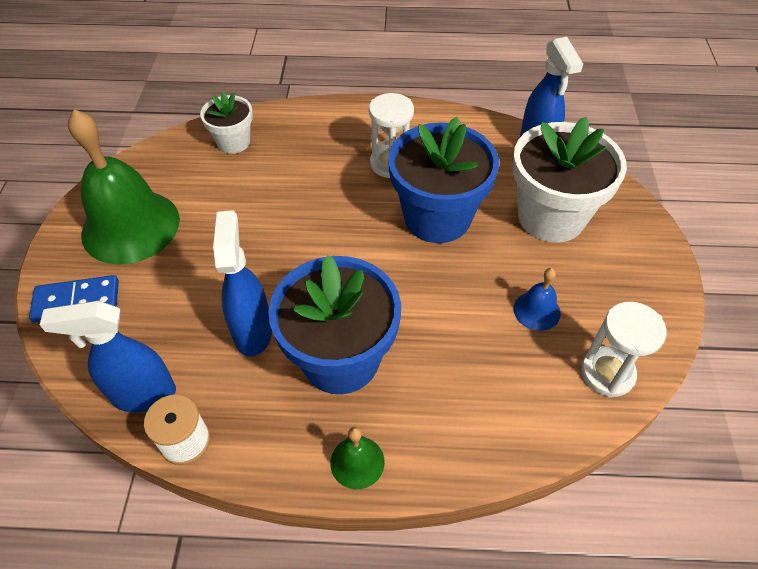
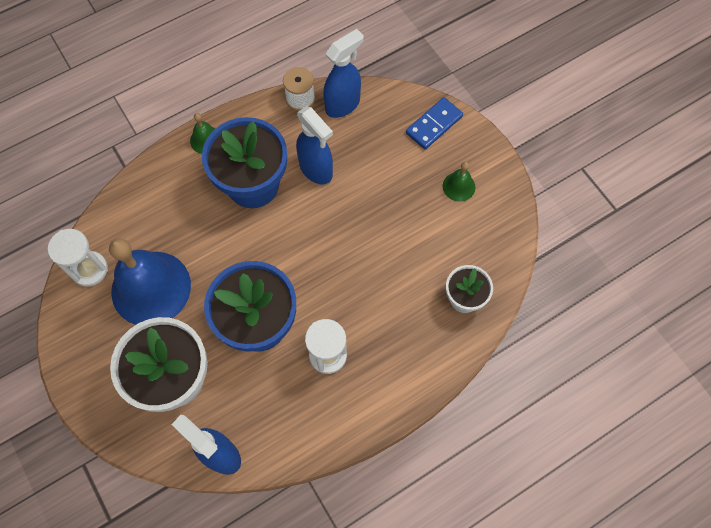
camera: 145 degrees right, 15 degrees up
green bell [68,109,180,265] -> green bell [443,162,475,202], size x0.44
blue bell [514,268,561,331] -> blue bell [109,238,191,325], size x2.29

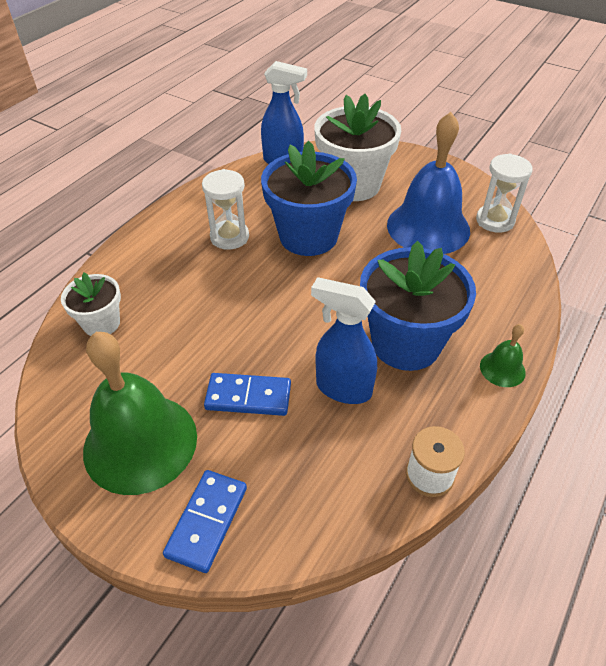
camera: 155 degrees right, 20 degrees down
blue spray bottle [323,29,364,118] -> none
green bell [443,162,475,202] -> green bell [83,332,197,495], size x2.29
none -> blue domino [204,373,291,416]

